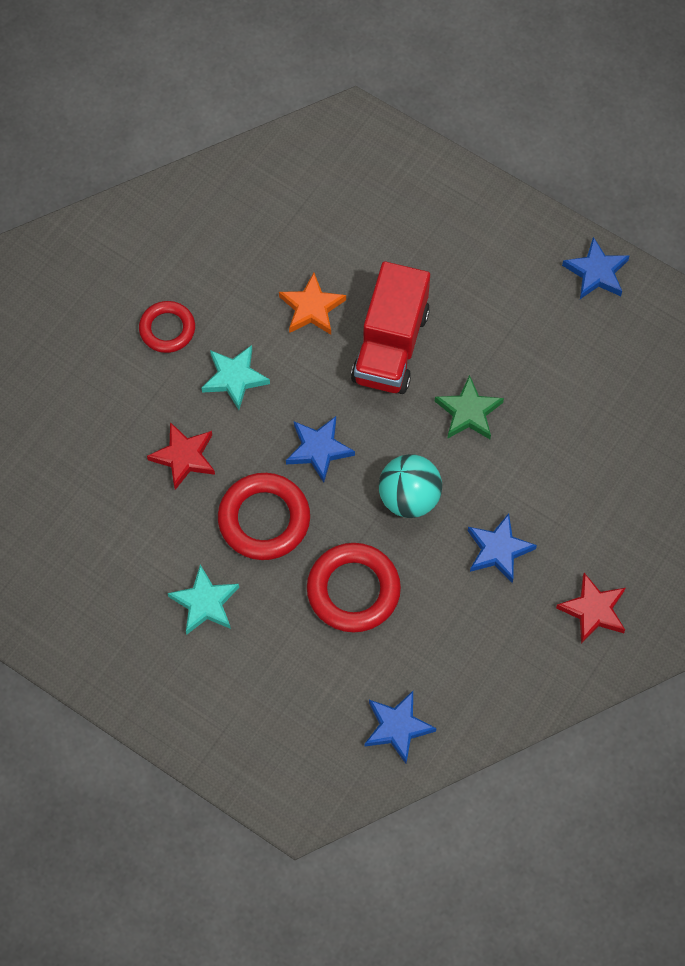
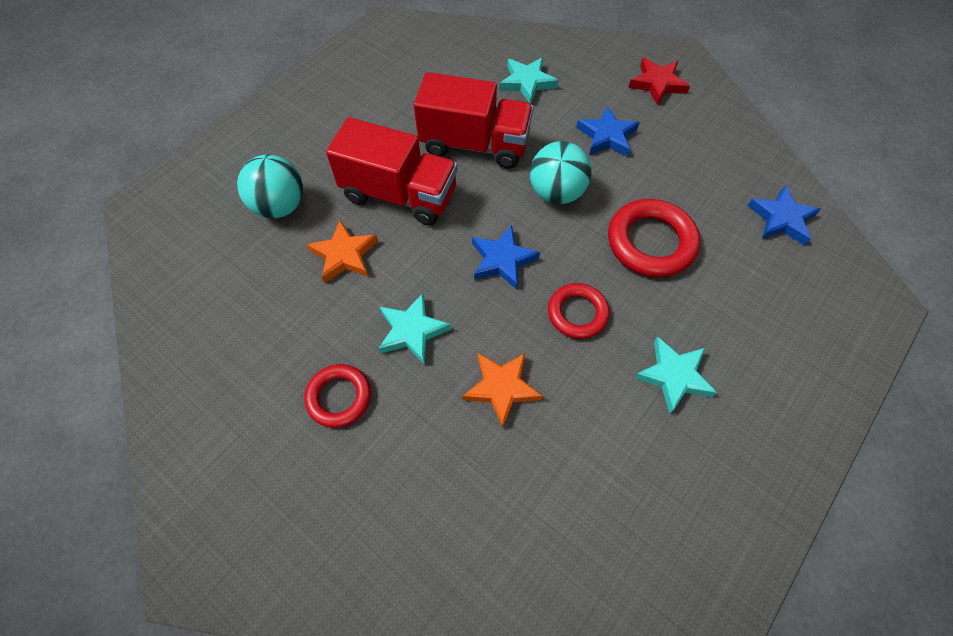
camera: 85 degrees left, 5 degrees down
red star [147,422,215,490] -> orange star [462,353,543,428]
red ring [218,473,310,560] -> red ring [548,283,610,339], size x0.63
green star [435,375,504,439] -> red truck [414,72,533,169]
blue star [562,237,630,299] -> none
none -> turquoise ball [237,155,303,218]
none -> turquoise star [499,57,558,104]

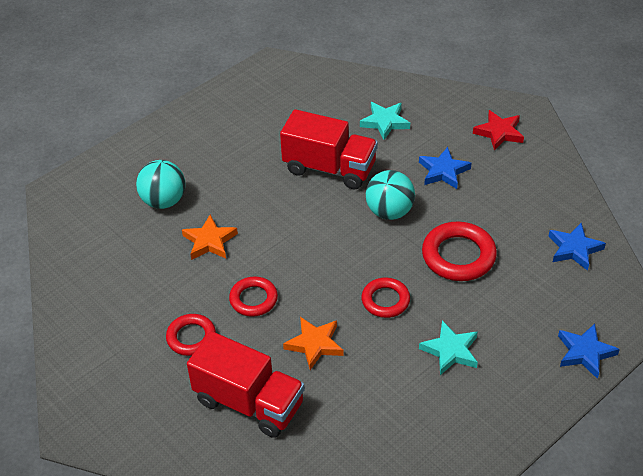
camera: 10 degrees right, 15 degrees down
red truck [326,117,458,225] -> red truck moved to [187,331,305,438]
turquoise star [378,293,451,365] -> red ring [229,276,278,317]
blue star [472,225,540,290] -> blue star moved to [558,324,620,379]

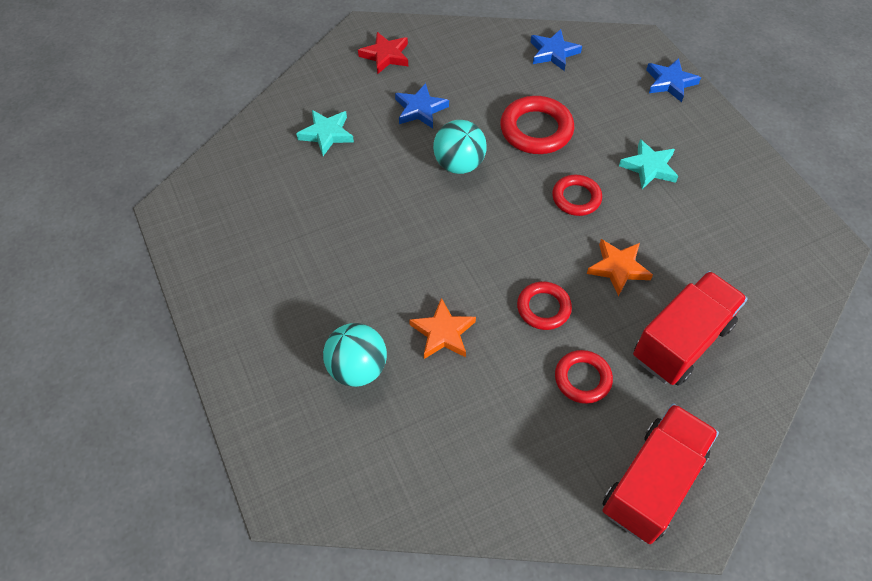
camera: 75 degrees left, 10 degrees up
red truck [280,109,378,189] -> red truck moved to [603,403,719,544]

